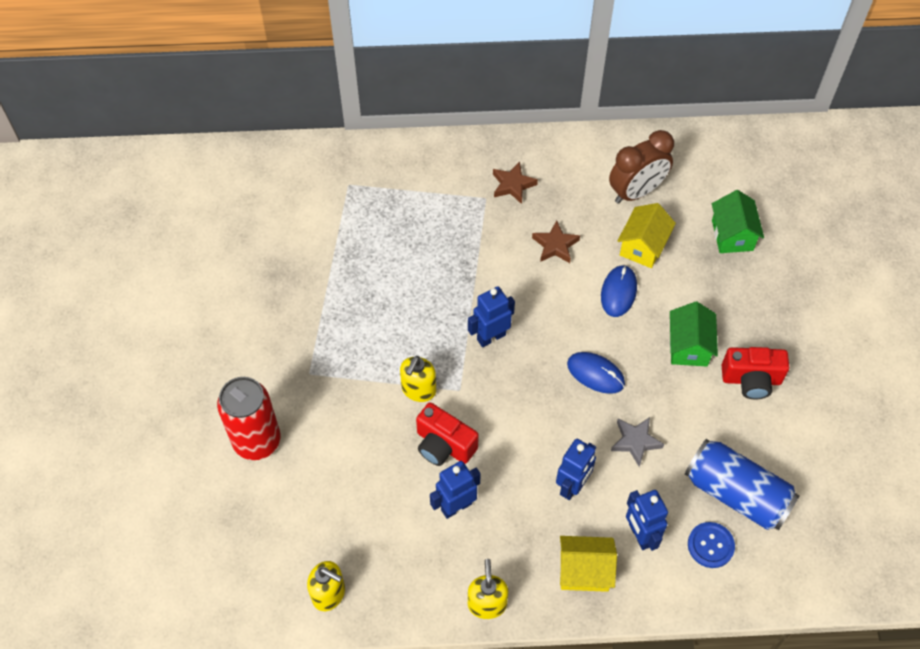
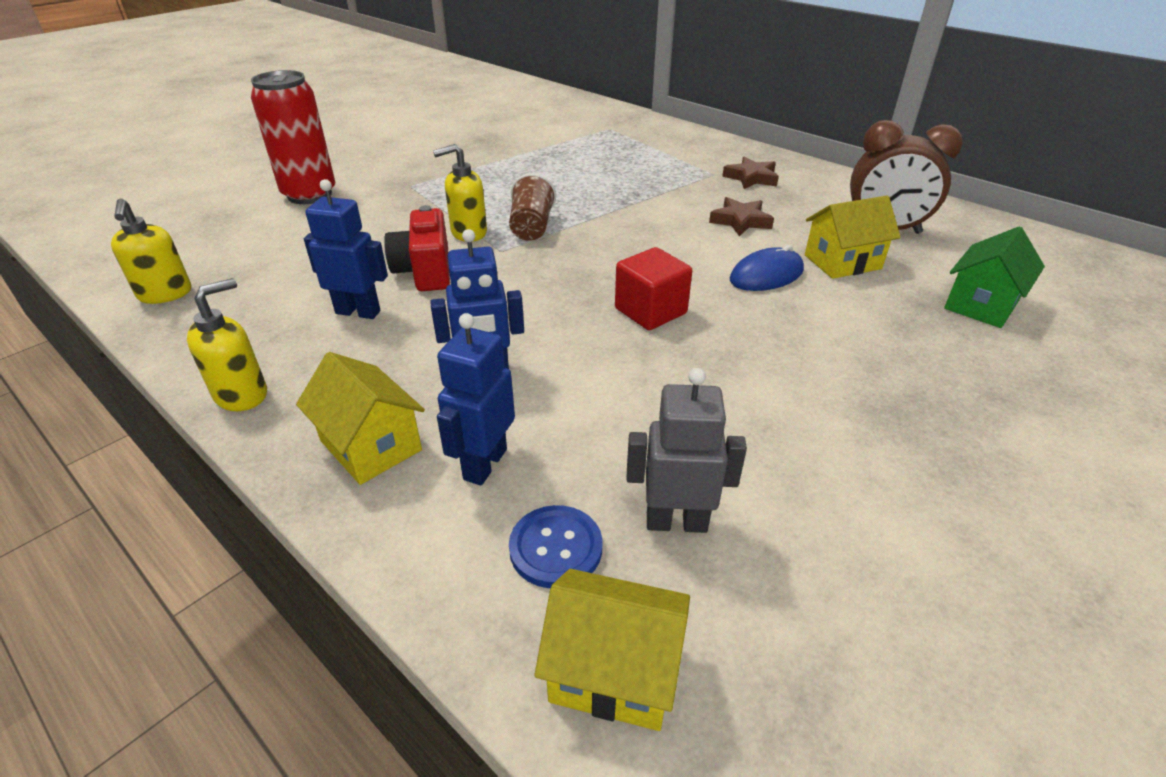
camera: 45 degrees right, 20 degrees down
blue robot [468,286,515,347] -> none
blue mouse [567,352,625,394] -> red cube [615,247,692,330]
grey star [611,417,664,467] -> none
green house [670,302,718,367] -> none
blue can [685,439,799,530] -> grey robot [627,368,747,533]
red camera [722,347,789,399] -> none
none -> brown cup [509,173,556,241]
none -> yellow house [535,569,690,731]

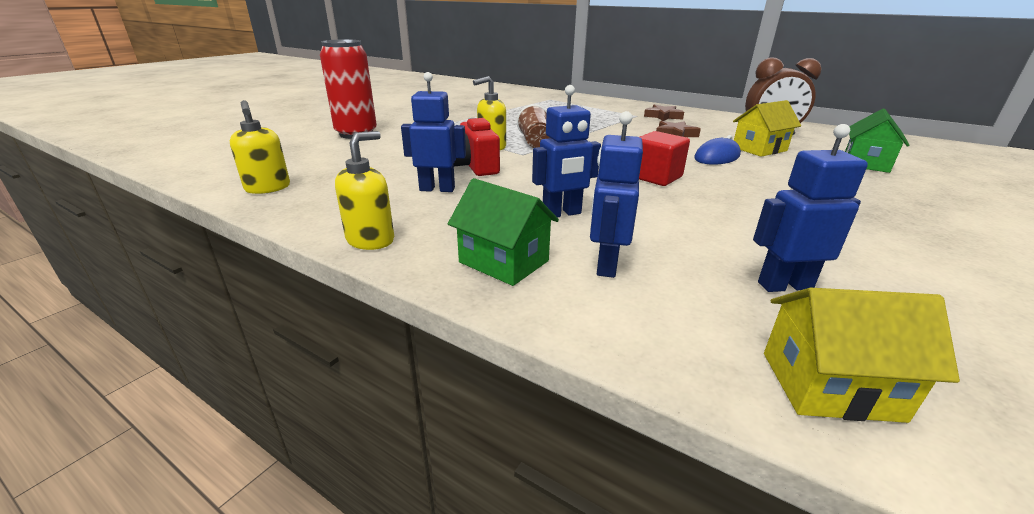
camera: 10 degrees left, 10 degrees down
yellow house [296,352,425,485] -> green house [448,178,559,286]
blue button [509,505,602,588] -> none
grey robot [627,368,747,533] -> blue robot [753,124,868,292]

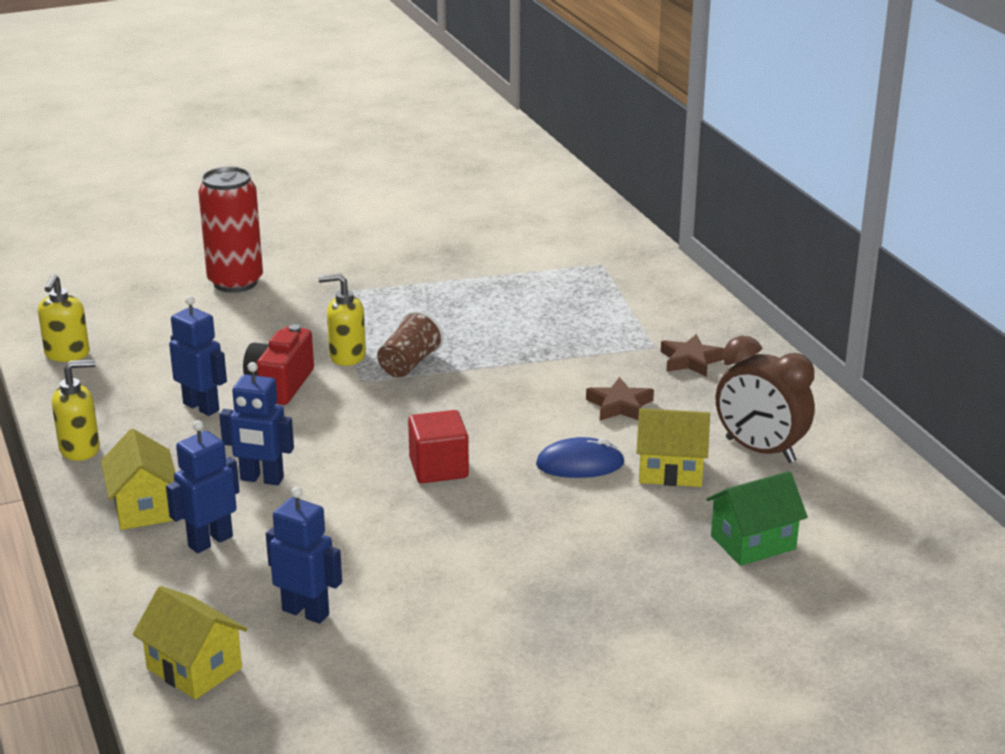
camera: 35 degrees right, 0 degrees up
green house [448,178,559,286] -> yellow house [101,429,176,530]

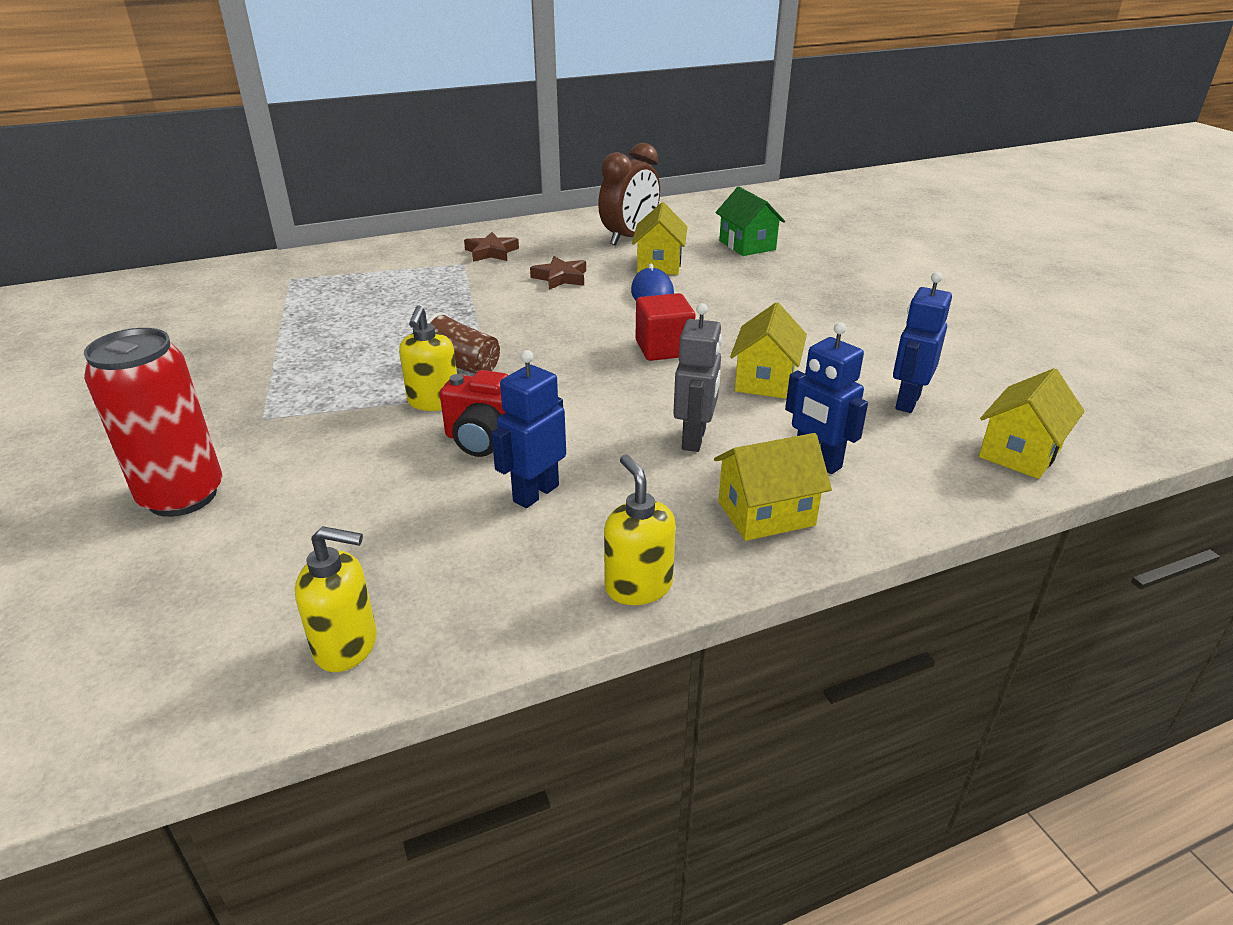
camera: 90 degrees left, 5 degrees up
blue robot [219,362,294,485] -> grey robot [673,303,722,452]
none -> yellow house [730,302,807,399]

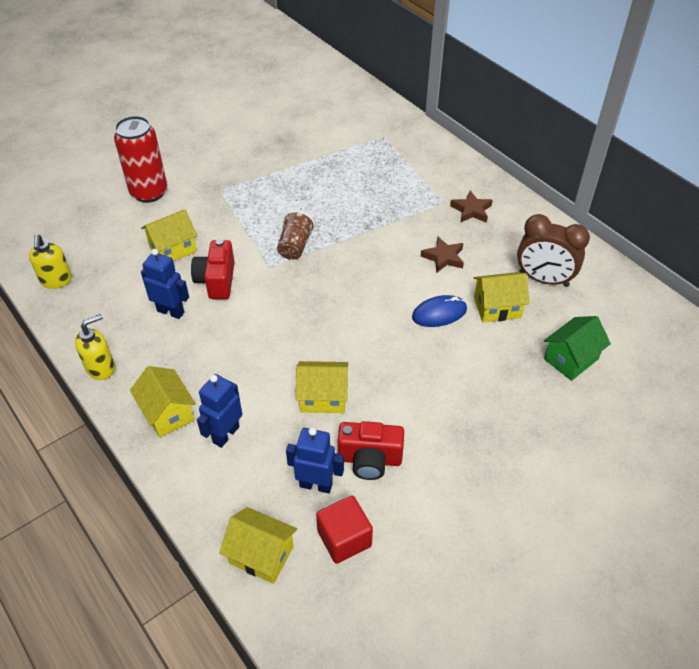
camera: 75 degrees right, 15 degrees up
yellow soap dispenser [399,306,457,411] -> none
red cube [636,293,696,361] -> red cube moved to [316,496,373,564]
grey robot [673,303,722,452] -> none
none -> yellow house [141,209,197,261]
none -> red camera [338,421,404,480]

